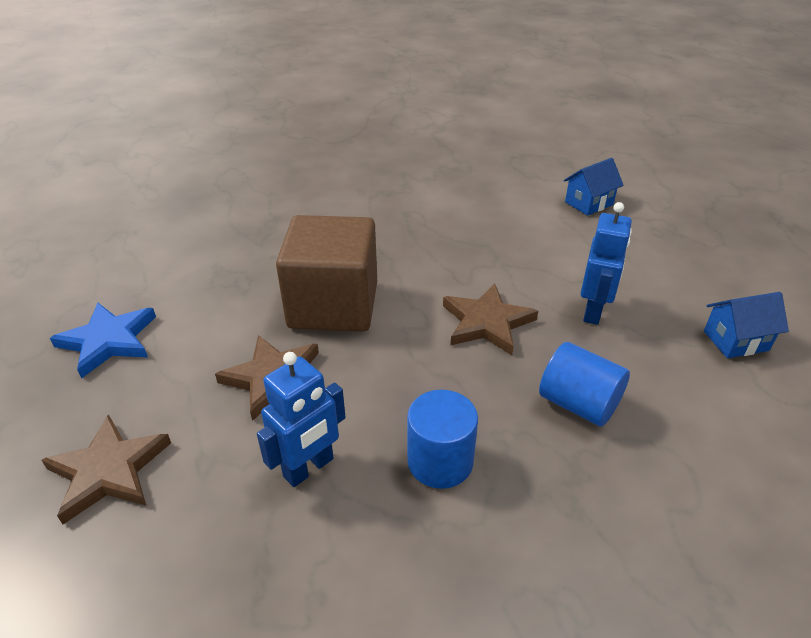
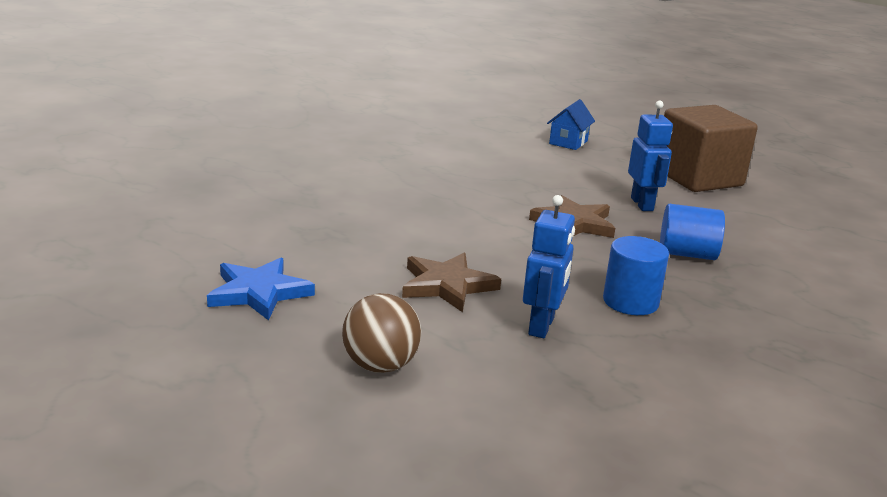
camera: 30 degrees left, 15 degrees down
brown star [41,415,171,524] -> brown ball [342,293,421,373]
brown cube [276,215,377,332] -> brown cube moved to [664,105,758,192]
blue house [704,292,789,358] -> none

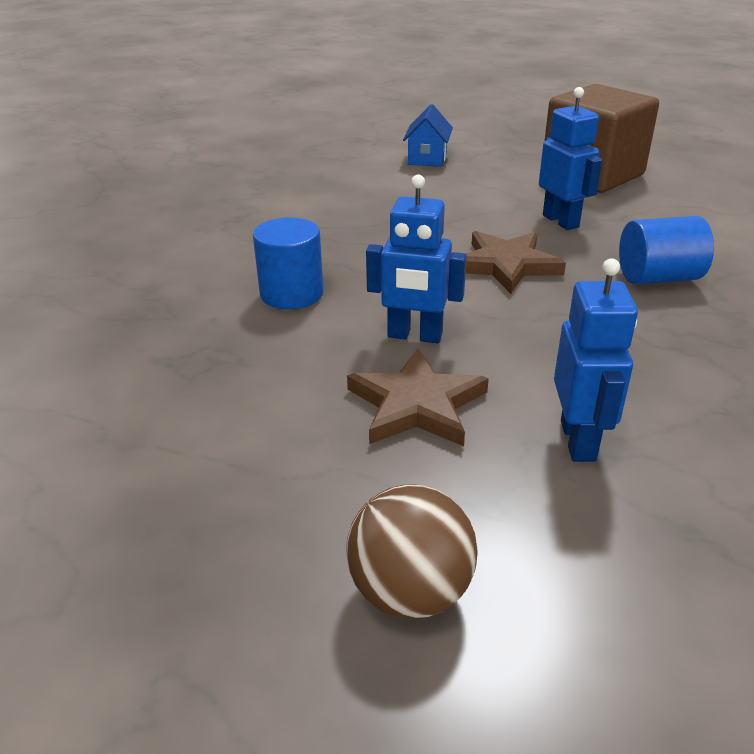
camera: 15 degrees left, 10 degrees up
blue star [207,258,315,321] -> none
blue cylinder [603,236,669,315] -> blue cylinder moved to [253,217,324,309]
none -> blue robot [366,174,467,343]

